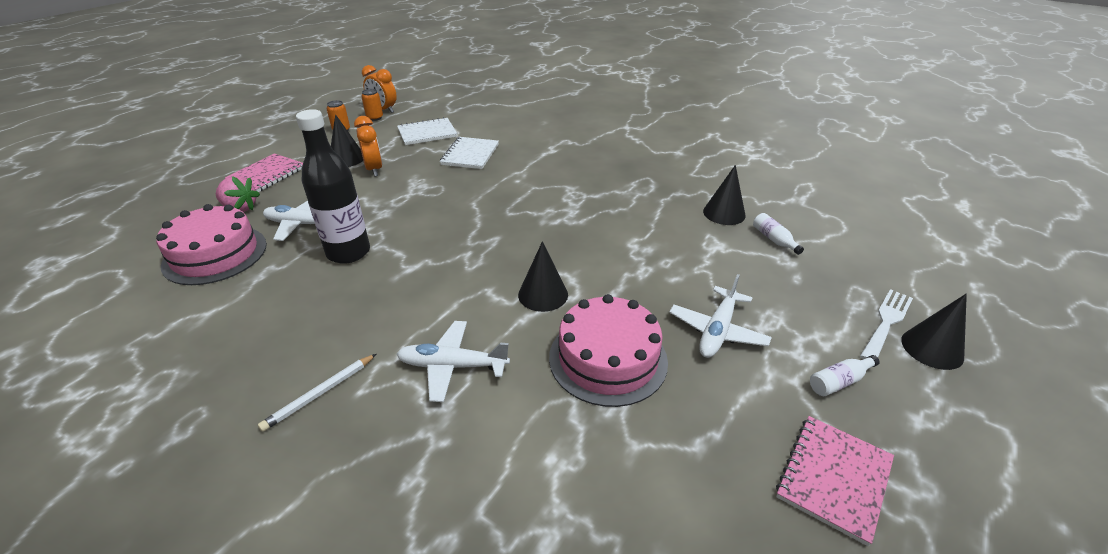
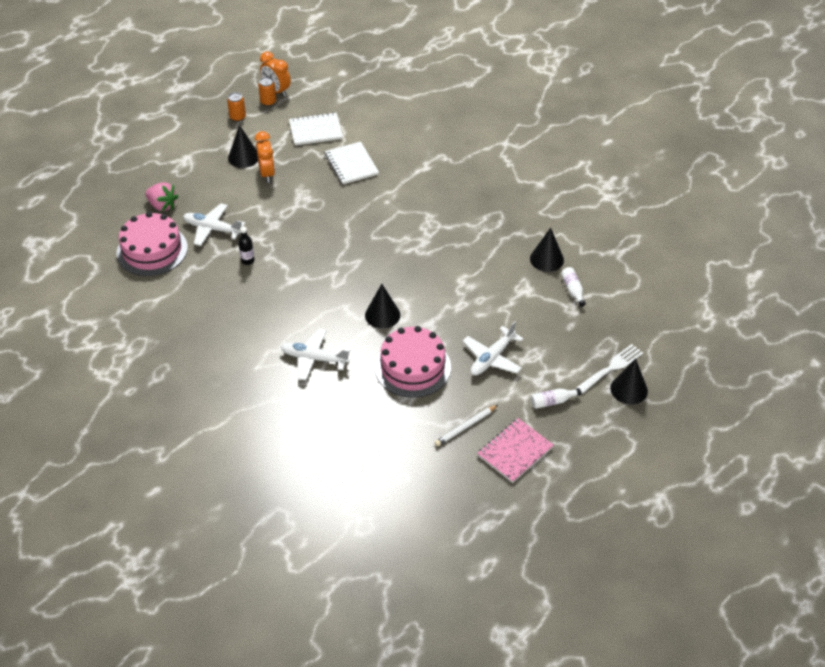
camera: 10 degrees right, 10 degrees up
pink notebook [225,153,303,192] -> none
white pencil [258,354,376,432] -> white pencil moved to [435,405,498,446]
black bottle [296,109,370,264] -> black bottle [238,226,255,265], size x0.42
white notebook [440,137,499,169] -> white notebook turned 45 degrees counterclockwise [325,142,379,184]

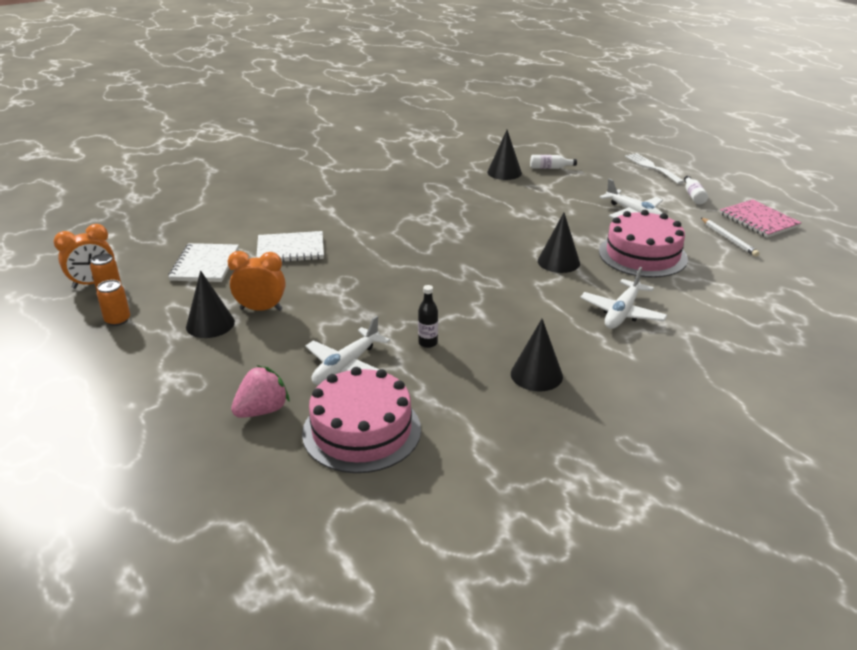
camera: 75 degrees left, 15 degrees down
black cone [610,358,648,404] -> black cone moved to [511,319,563,391]

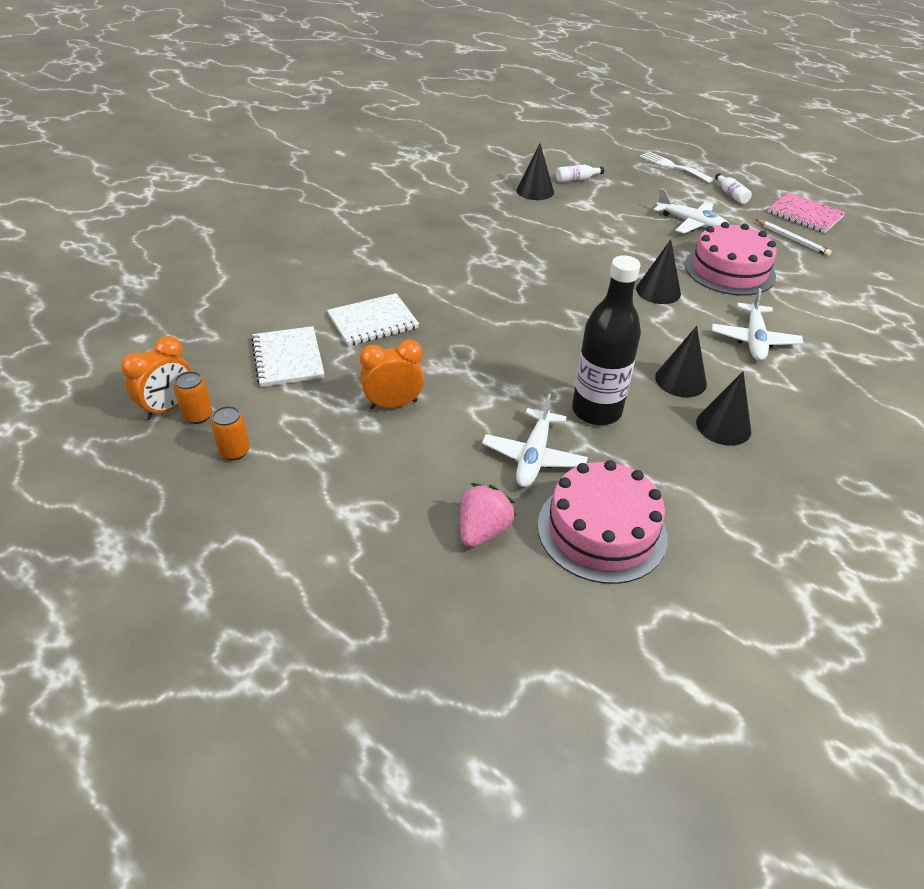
camera: 20 degrees left, 10 degrees up
black cone [186,270,235,338] -> black cone moved to [655,326,707,397]
black bottle [418,285,438,348] -> black bottle [572,255,641,425], size x2.40

